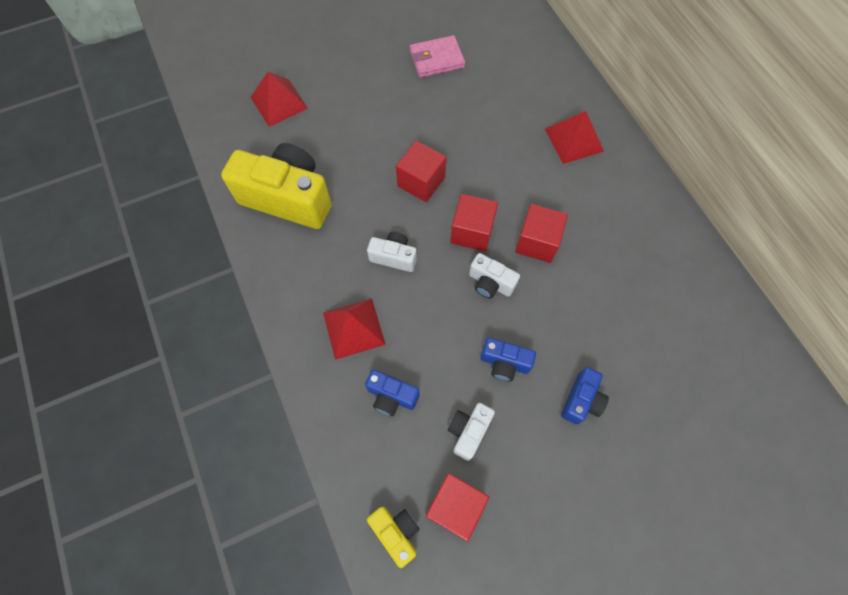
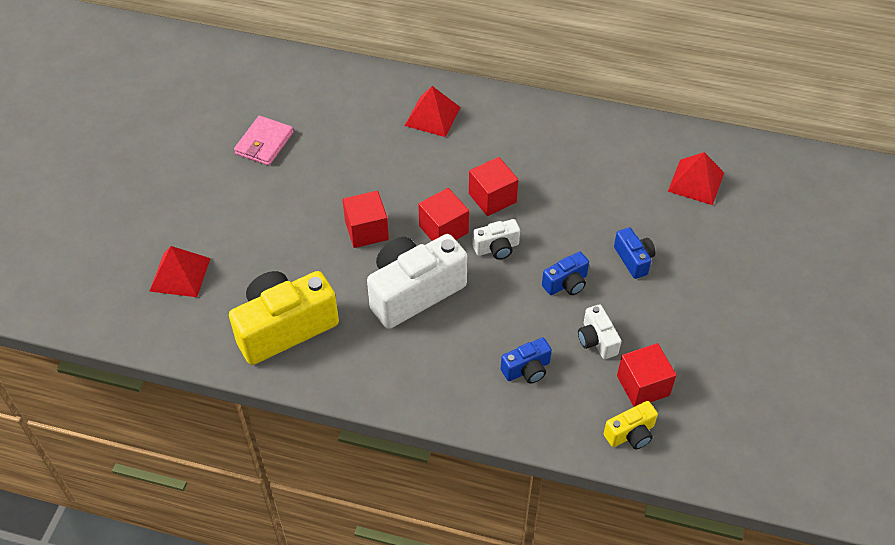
camera: 50 degrees left, 15 degrees down
red pyramid [323,299,386,360] -> red pyramid moved to [668,152,724,205]
white camera [367,232,417,272] -> white camera [367,234,468,329], size x2.09
yellow camera [367,507,420,568] -> yellow camera turned 150 degrees clockwise [604,401,658,449]

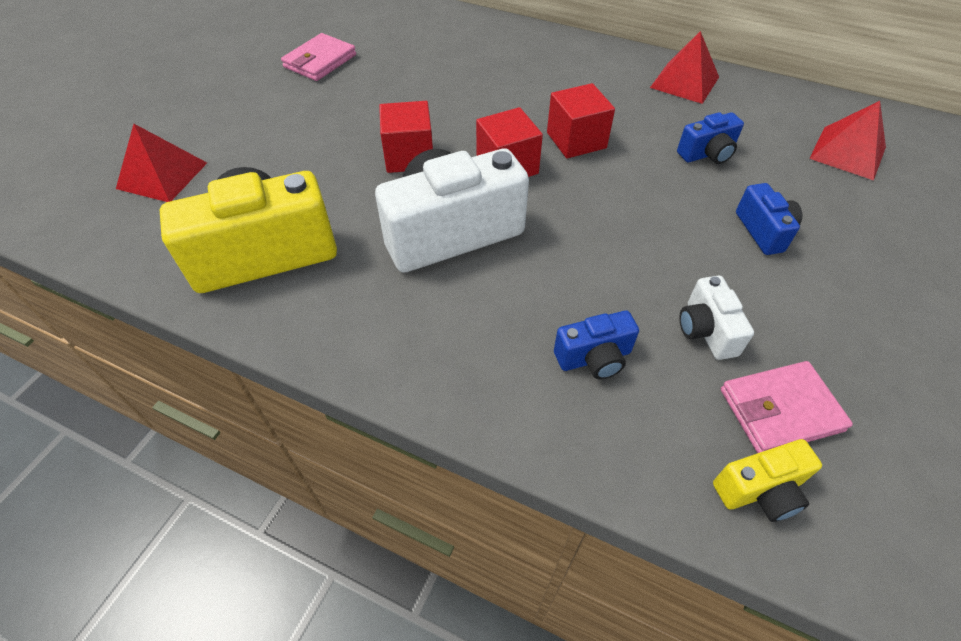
camera: 10 degrees right, 0 degrees up
red pyramid [404,86,461,137] -> red pyramid moved to [650,31,719,104]
white camera [472,219,520,260] -> none
blue camera [542,251,589,295] -> blue camera moved to [677,112,744,164]
red cube [617,343,676,407] -> pink wallet [721,361,853,453]

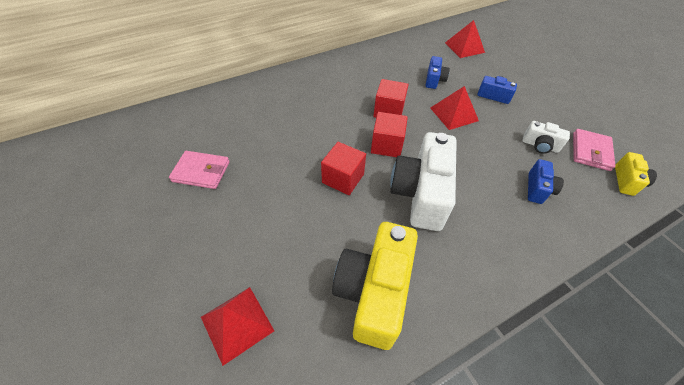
camera: 55 degrees left, 0 degrees up
pink wallet [281,33,356,81] -> pink wallet turned 60 degrees counterclockwise [169,151,230,189]
red pyramid [650,31,719,104] -> red pyramid moved to [430,86,479,130]

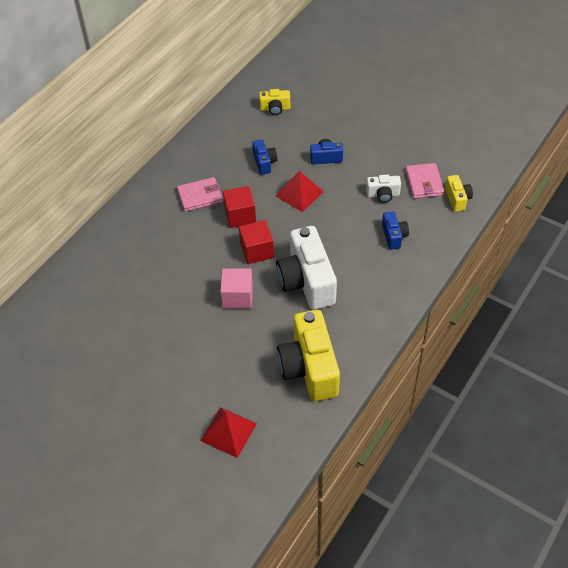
camera: 25 degrees left, 0 degrees up
pink wallet [169,151,230,189] -> pink wallet moved to [177,177,223,212]
red cube [321,142,366,195] -> pink cube [220,268,253,309]
red pyramid [445,20,485,58] -> yellow camera [259,89,290,115]

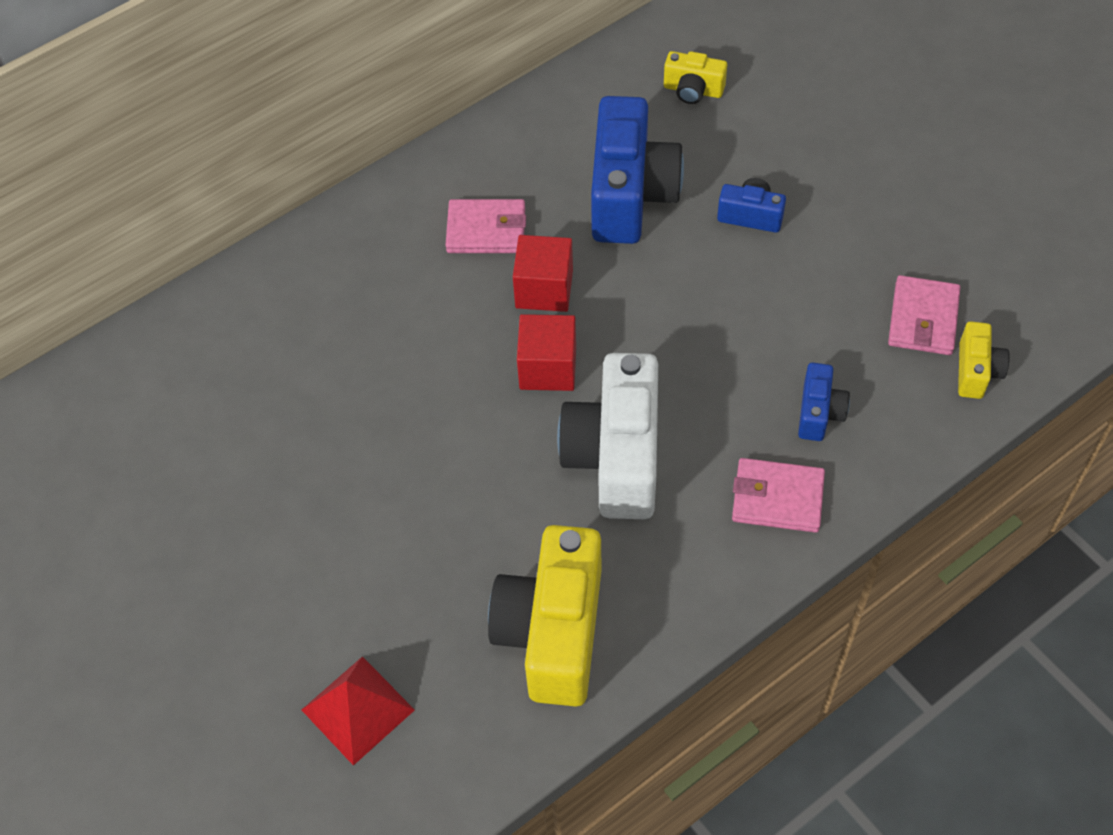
camera: 20 degrees right, 5 degrees up
pink cube [220,268,253,309] -> none
blue camera [252,139,277,175] -> blue camera [591,96,684,244], size x2.09
red pyramid [276,171,324,212] -> none
white camera [366,175,401,203] -> none
none -> pink wallet [732,458,825,533]

